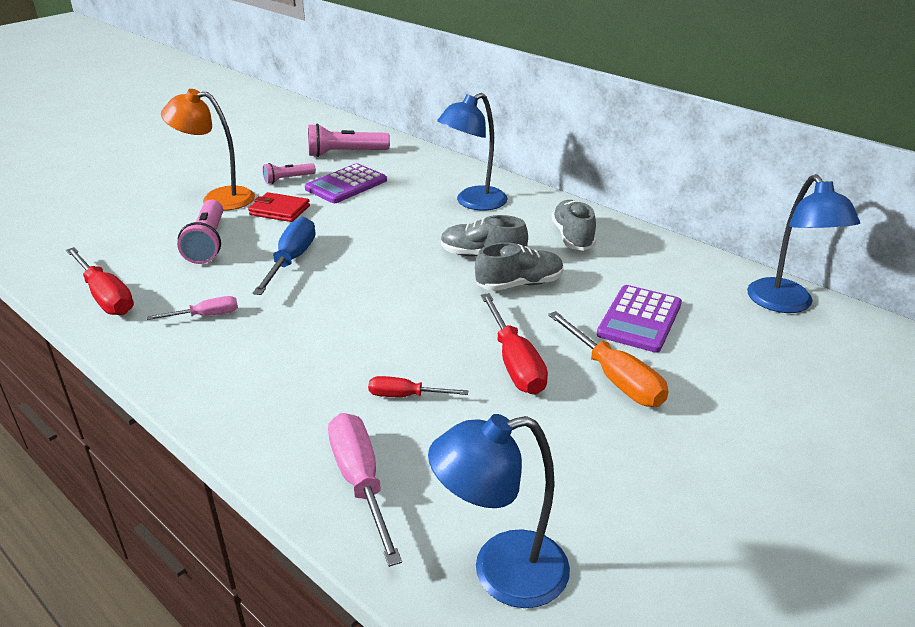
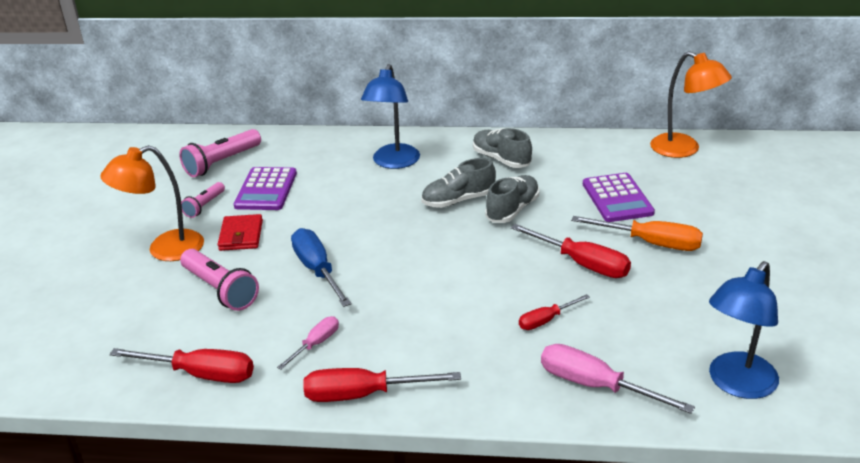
camera: 35 degrees left, 0 degrees up
red wallet [248,192,310,222] -> red wallet turned 75 degrees counterclockwise [218,214,263,251]
blue lamp [747,174,860,313] -> orange lamp [650,51,732,158]
none -> red screwdriver [303,368,461,402]

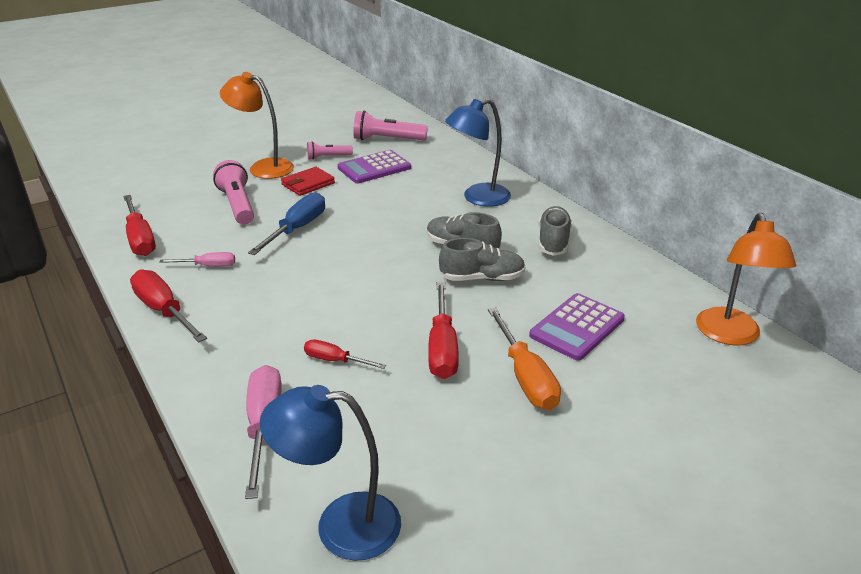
camera: 50 degrees right, 0 degrees up
pink flashlight [180,249,259,311] -> pink flashlight turned 150 degrees clockwise [213,160,254,225]

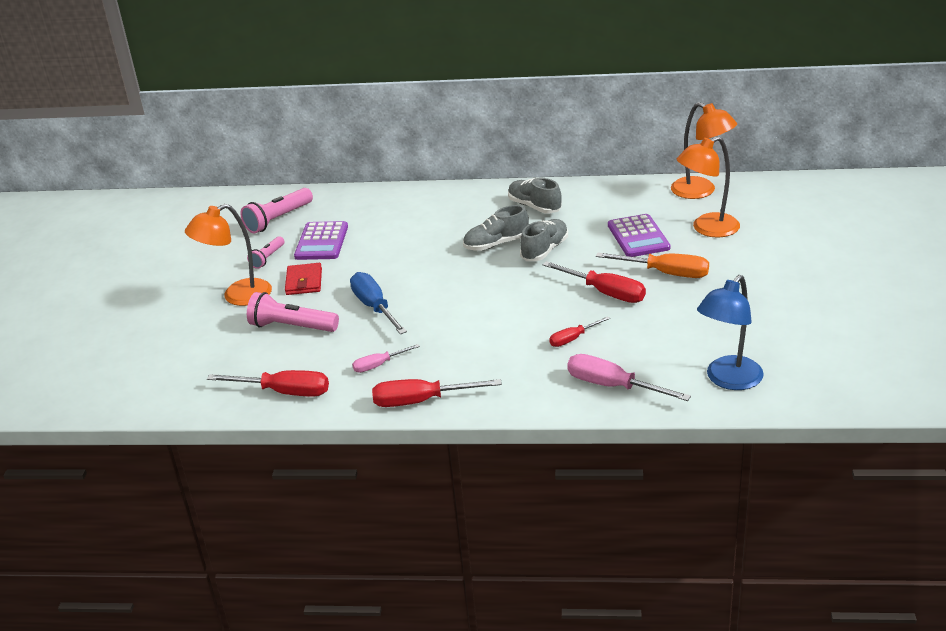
camera: 50 degrees left, 0 degrees up
pink screwdriver [159,252,235,267] -> pink screwdriver turned 150 degrees counterclockwise [352,344,420,373]
blue lamp [445,99,511,207] -> none
none -> orange lamp [677,136,740,238]

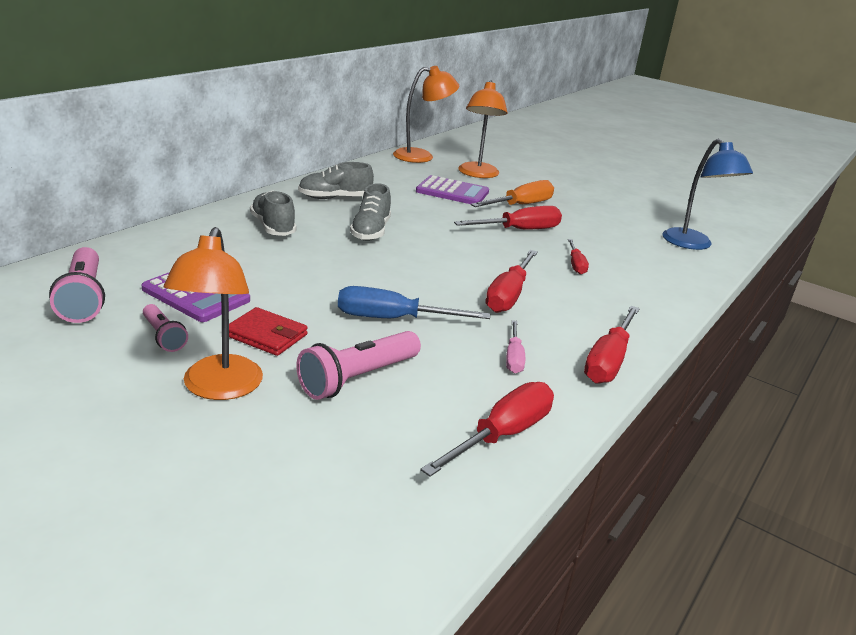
camera: 65 degrees left, 5 degrees down
grey shoe [520,219,568,261] -> grey shoe moved to [250,190,296,236]
pink screwdriver [567,354,691,401] -> none
none -> red screwdriver [486,250,538,313]

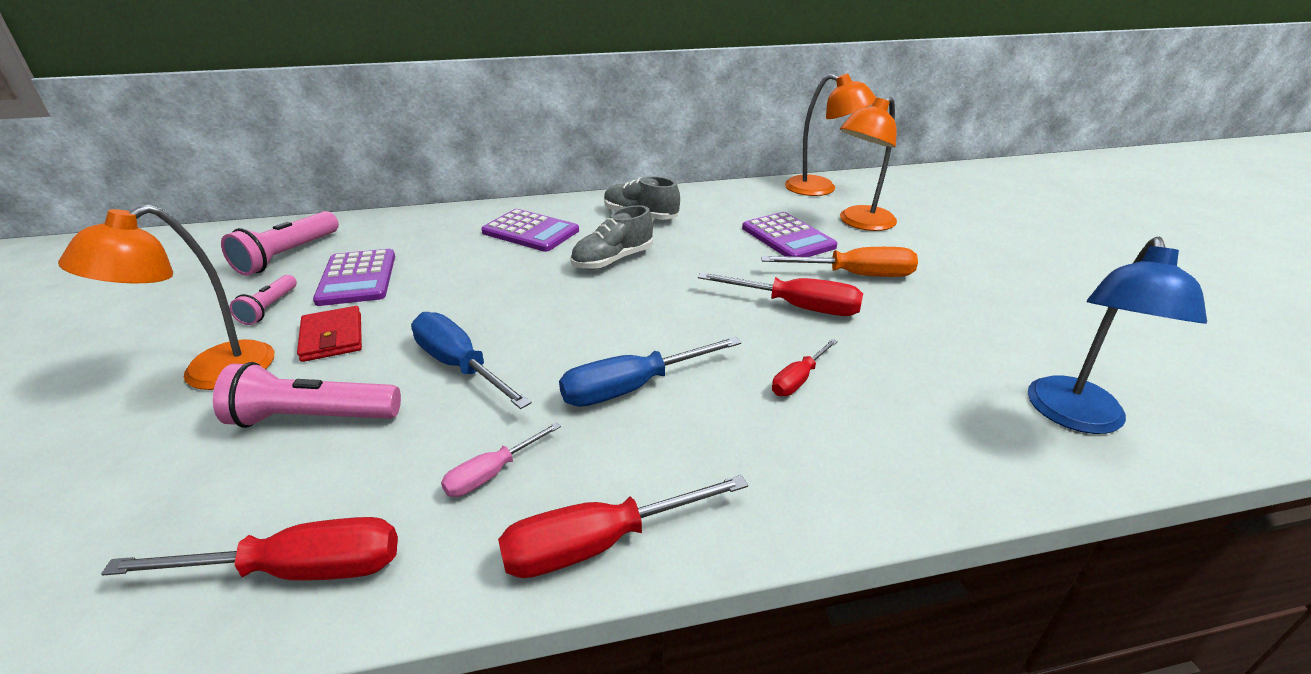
camera: 45 degrees right, 5 degrees up
grey shoe [250,190,296,236] -> purple calculator [481,209,579,252]
red screwdriver [486,250,538,313] -> blue screwdriver [559,337,741,407]

